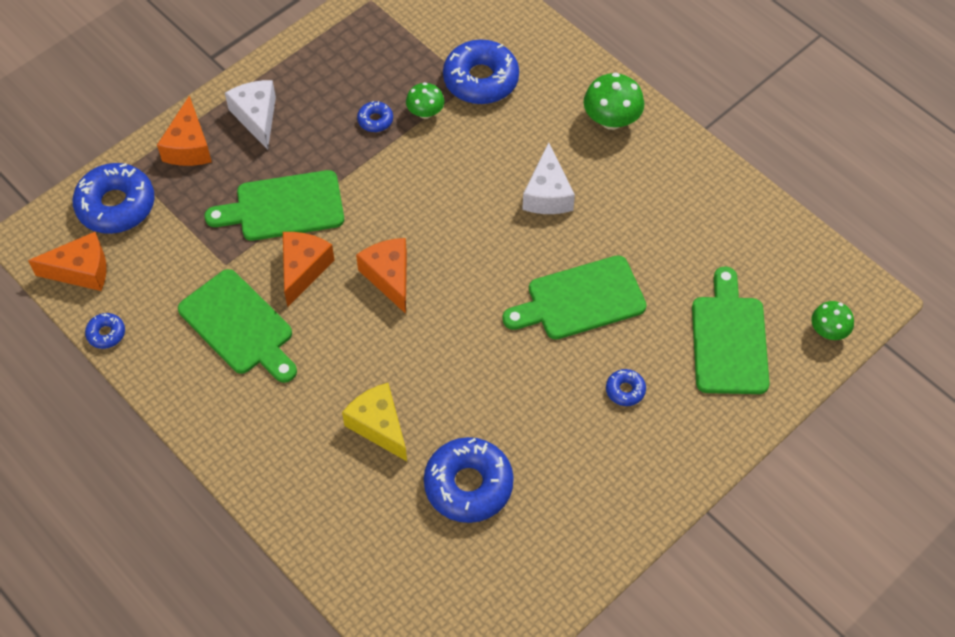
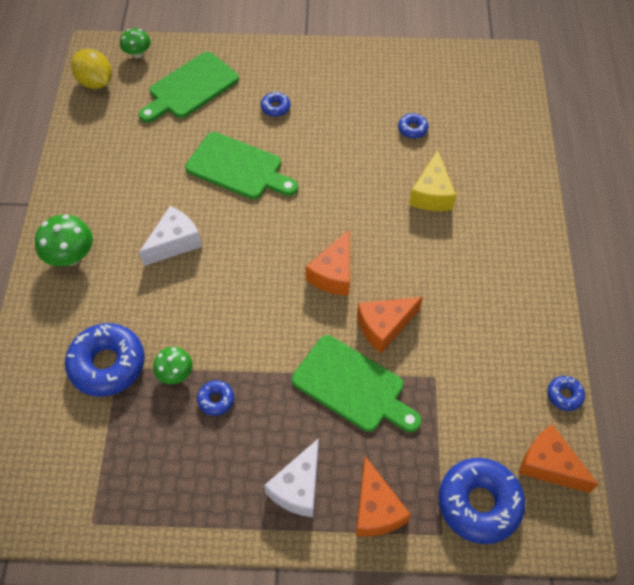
camera: 135 degrees left, 0 degrees up
orange cheese [157,95,212,166] -> orange cheese turned 120 degrees clockwise [356,456,411,537]
green cutting board [178,269,297,383] -> none
blue donut [424,437,514,523] -> blue donut [398,113,429,139], size x0.47
none -> yellow lemon [71,49,112,89]

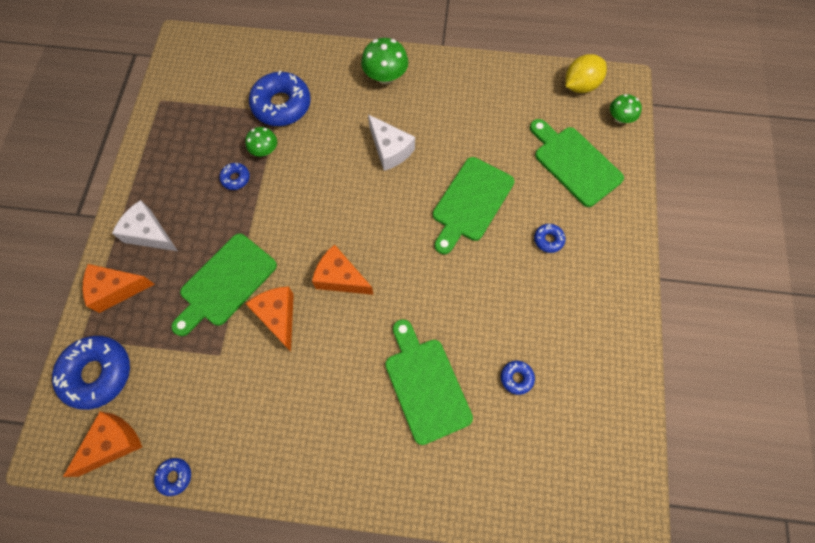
camera: 95 degrees right, 10 degrees up
yellow cheese [409,150,456,211] -> green cutting board [385,319,473,445]

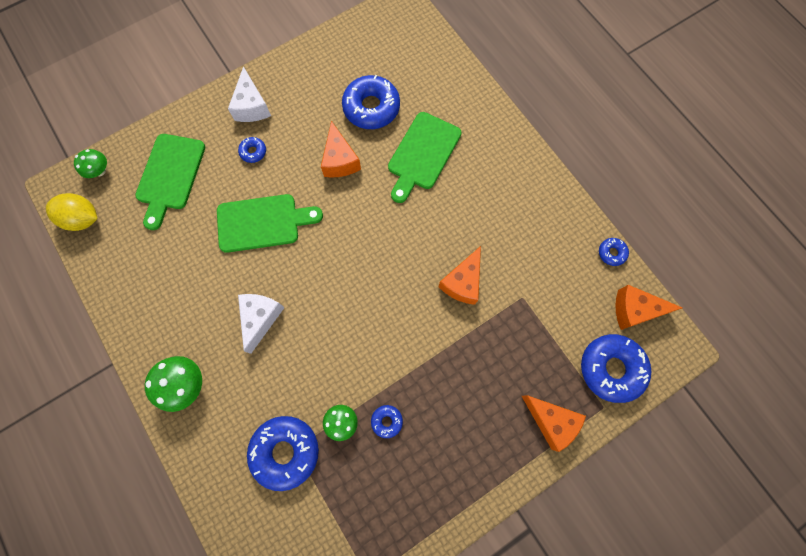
camera: 130 degrees left, 5 degrees up
white cheese [112,200,178,251] -> white cheese moved to [228,66,271,122]
green cutting board [171,234,277,336] -> none
orange cheese [312,245,374,295] -> orange cheese moved to [321,121,361,178]
blue donut [501,361,535,395] -> blue donut [342,75,400,129], size x2.15

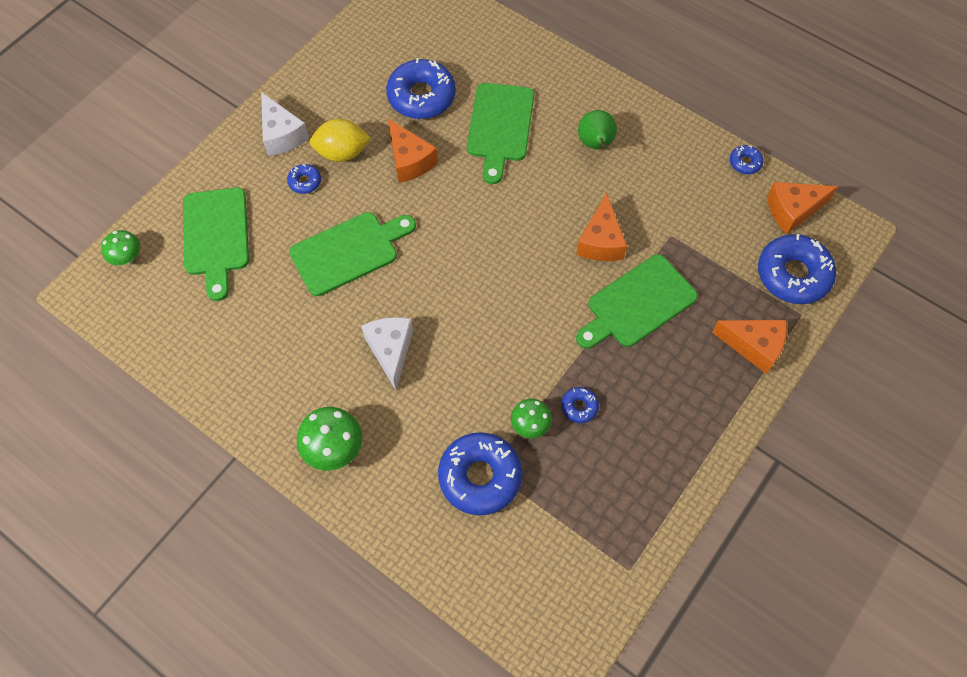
camera: 20 degrees left, 10 degrees down
yellow lemon [46,193,98,231] -> yellow lemon moved to [310,119,371,162]
none -> green cutting board [576,254,698,349]
none -> green pear [578,110,617,149]

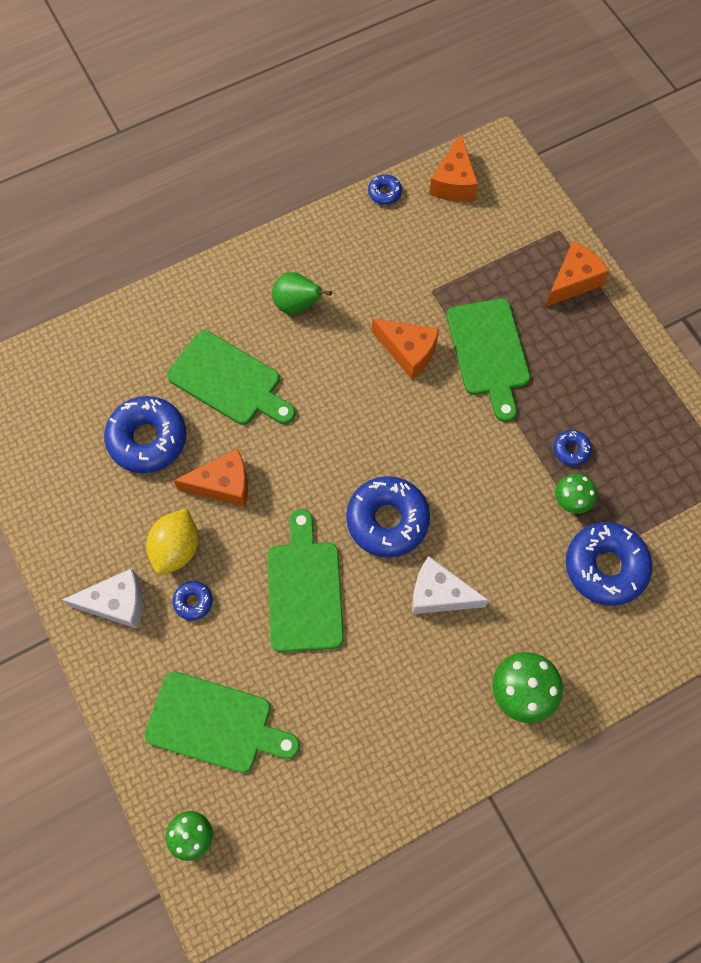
camera: 65 degrees left, 5 degrees up
blue donut [758,234,836,304] -> blue donut moved to [346,476,430,558]

